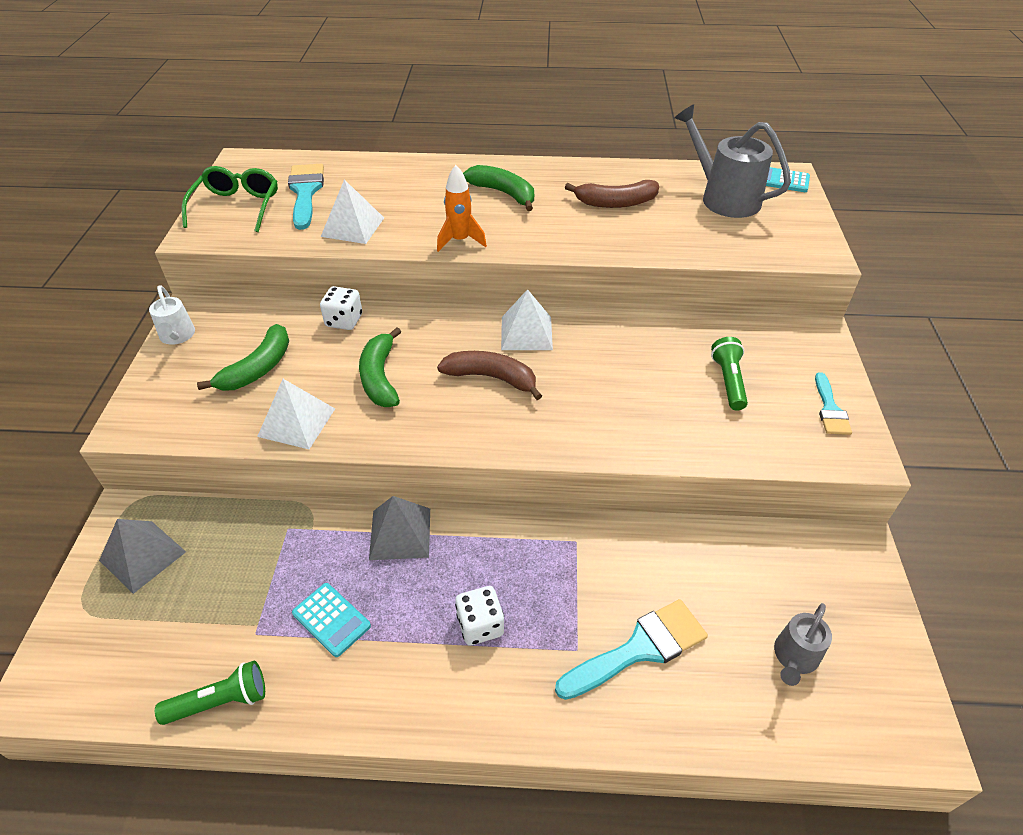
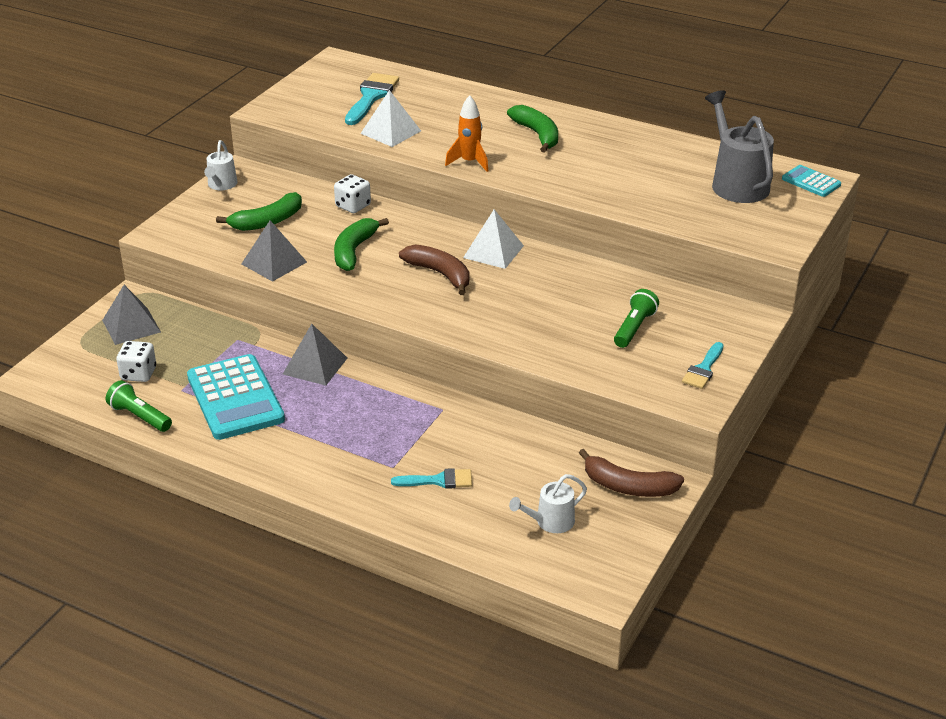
camera: 25 degrees right, 10 degrees down
green flashlight [155,661,265,725] -> green flashlight turned 150 degrees counterclockwise [106,380,172,432]
green glasses [182,166,278,232] -> none
white pyramid [257,379,335,449] -> grey pyramid [242,221,307,282]
turquoise calculator [292,583,371,657] -> turquoise calculator [187,354,285,440], size x2.00
white dice [455,586,504,645] -> white dice moved to [116,341,156,382]
turquoise brush [555,599,708,700] -> turquoise brush [391,468,472,489], size x0.61
brown banana [565,180,659,208] -> brown banana moved to [579,449,684,497]
grey watering can [774,603,832,686] -> white watering can [509,474,587,533]

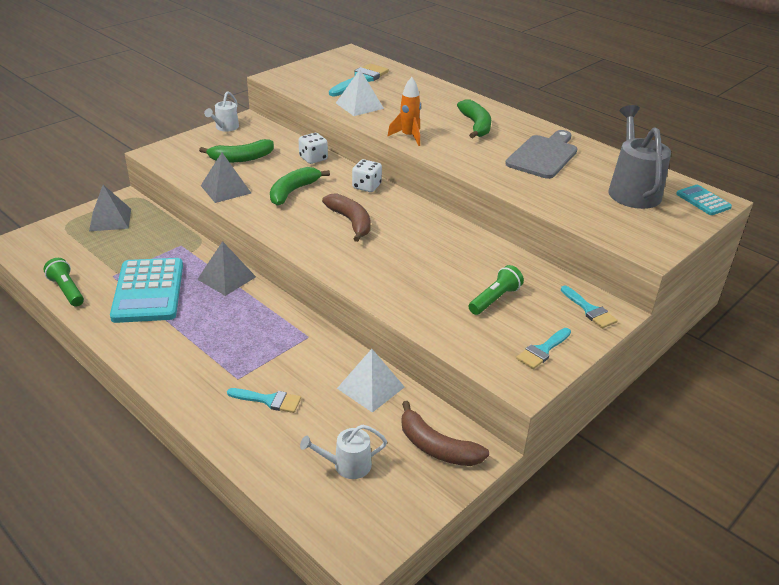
camera: 15 degrees right, 0 degrees up
white dice [116,341,156,382] -> white dice moved to [352,159,382,192]
white pyramid [463,209,524,269] -> white pyramid moved to [337,349,404,413]
none -> grey cutting board [505,130,577,179]
none -> turquoise brush [561,285,618,328]

